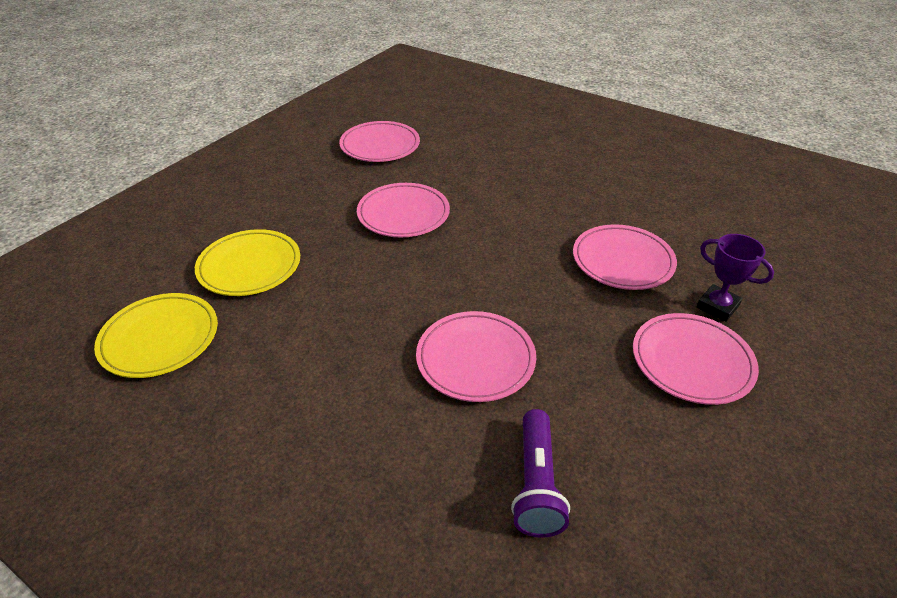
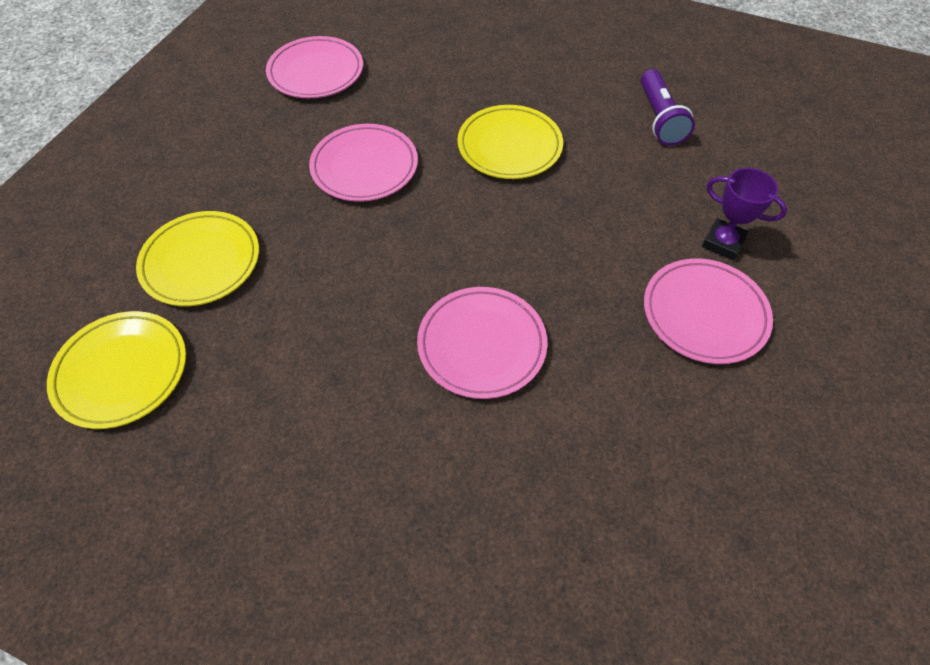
camera: 10 degrees left, 15 degrees up
purple flashlight [511,409,570,537] -> purple flashlight moved to [641,69,695,146]
pink plate [573,224,677,290] -> none
none -> yellow plate [457,105,563,179]

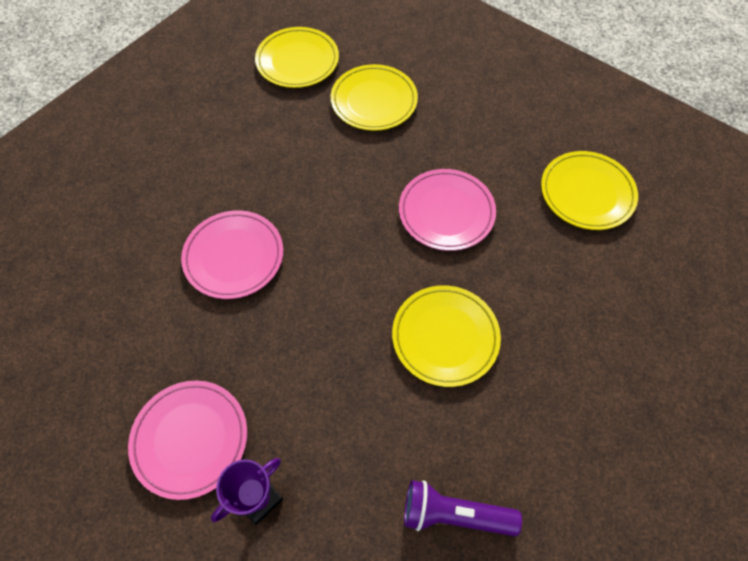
camera: 105 degrees right, 5 degrees up
pink plate [266,36,363,98] -> yellow plate [541,151,638,230]

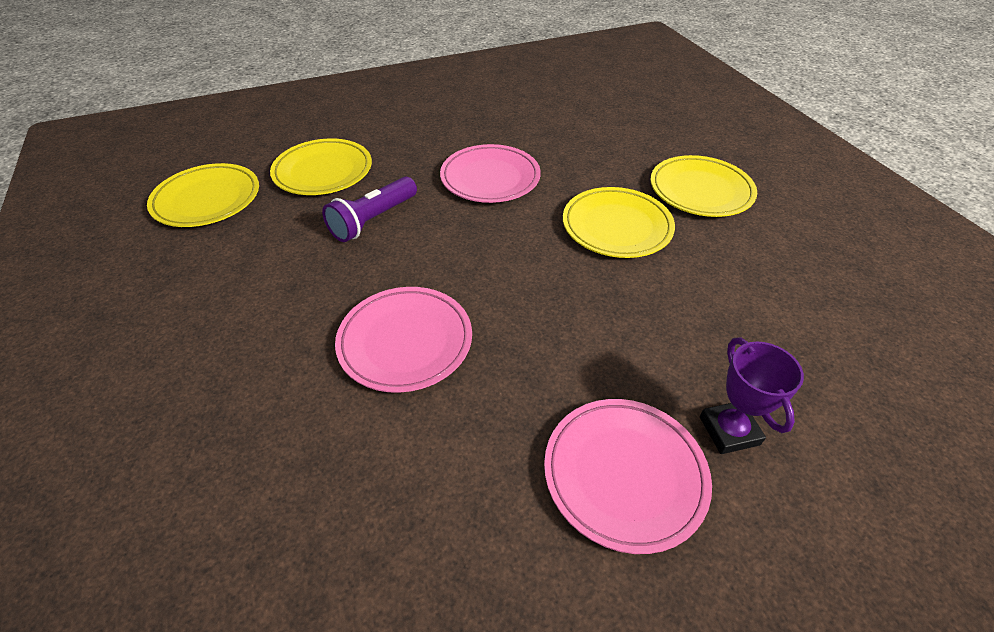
camera: 60 degrees left, 15 degrees down
purple flashlight [404,480,522,536] -> purple flashlight moved to [322,177,417,242]
yellow plate [541,151,638,230] -> yellow plate moved to [650,155,757,217]

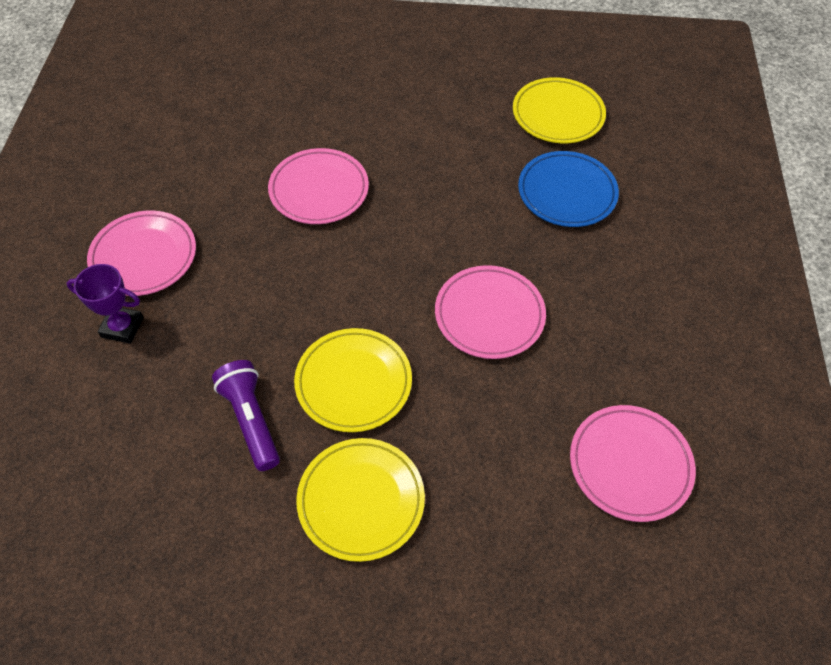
camera: 115 degrees right, 10 degrees up
yellow plate [270,139,372,195] -> blue plate [518,151,619,227]
purple flashlight [322,177,417,242] -> purple flashlight moved to [212,360,280,471]
none -> pink plate [570,405,696,522]

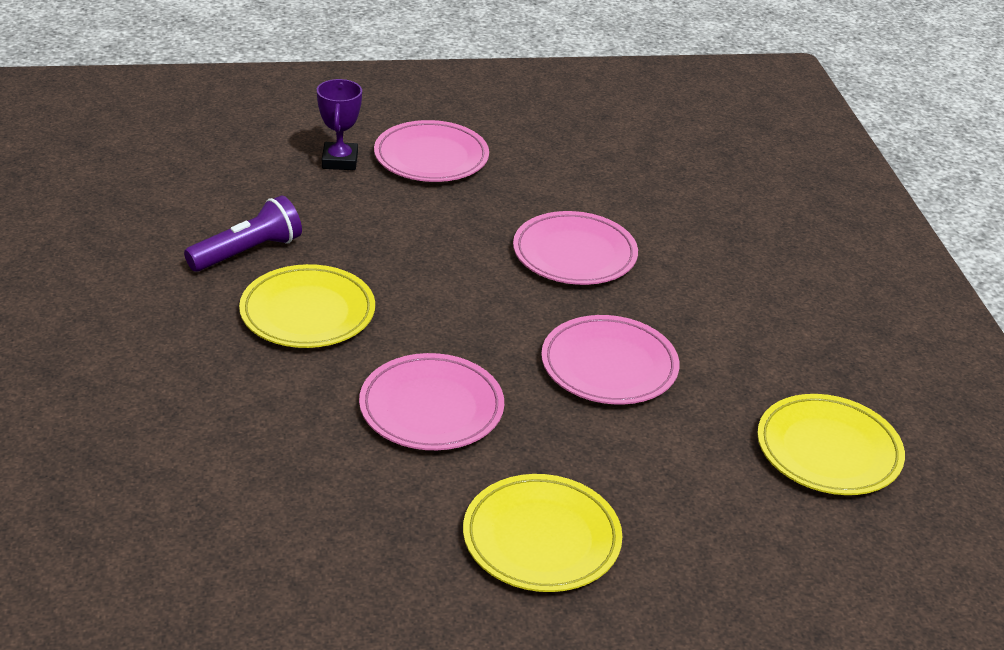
camera: 75 degrees right, 20 degrees down
yellow plate [296,438,425,562] -> yellow plate moved to [463,474,622,592]
blue plate [518,151,619,227] -> none
pink plate [570,405,696,522] -> pink plate moved to [541,315,679,404]

